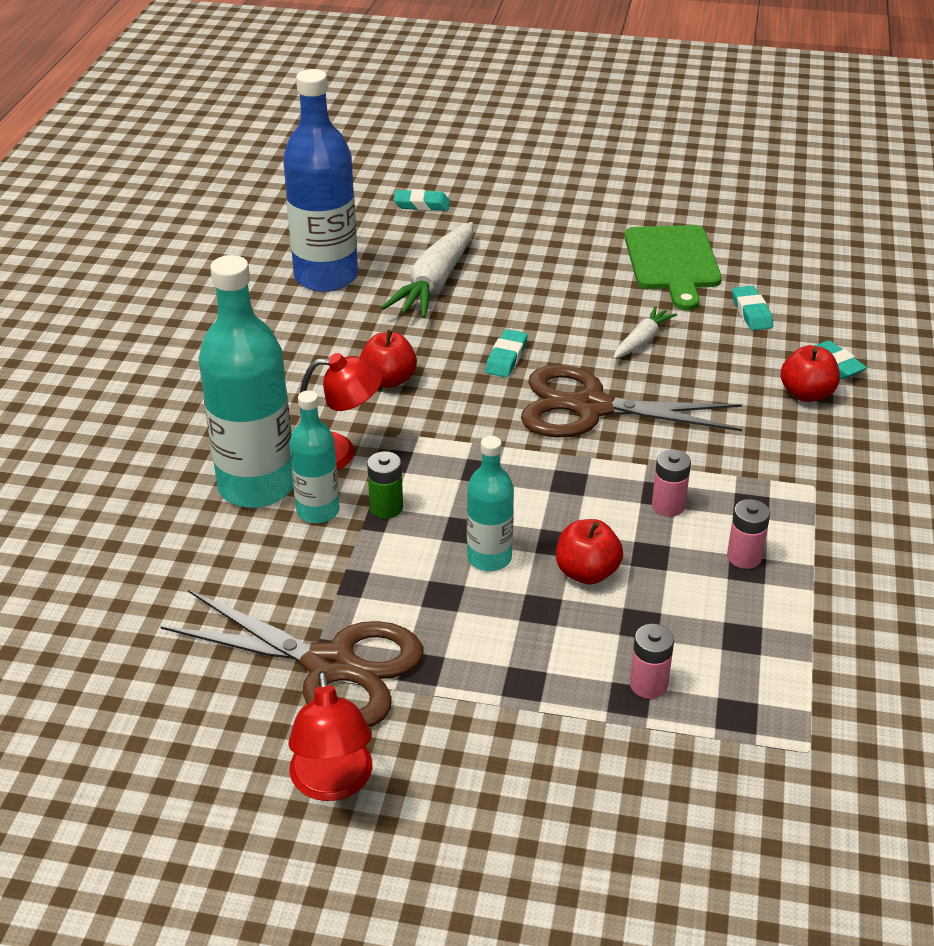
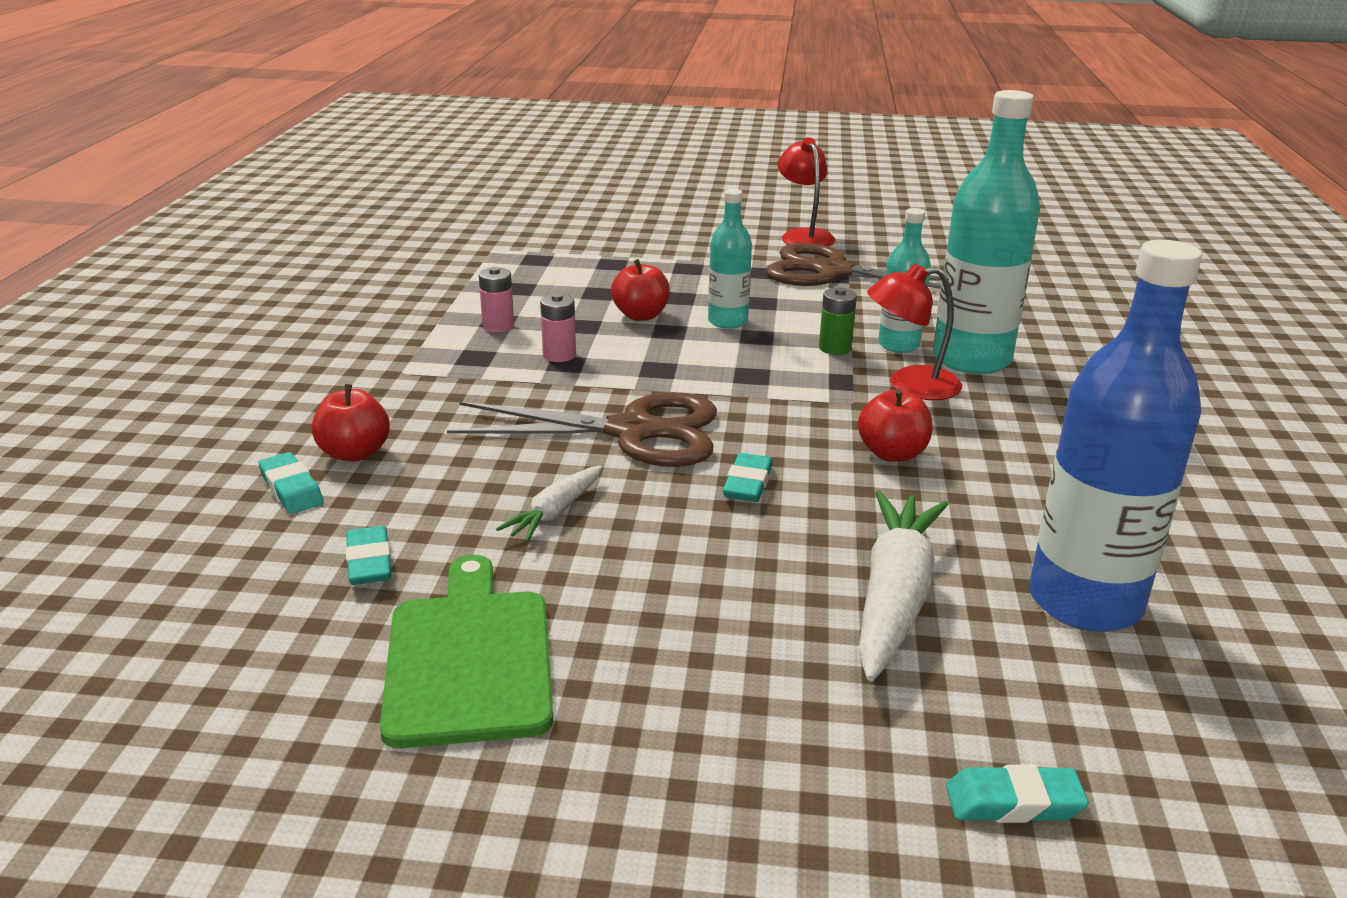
camera: 175 degrees right, 10 degrees down
pink battery [630,624,674,699] -> none

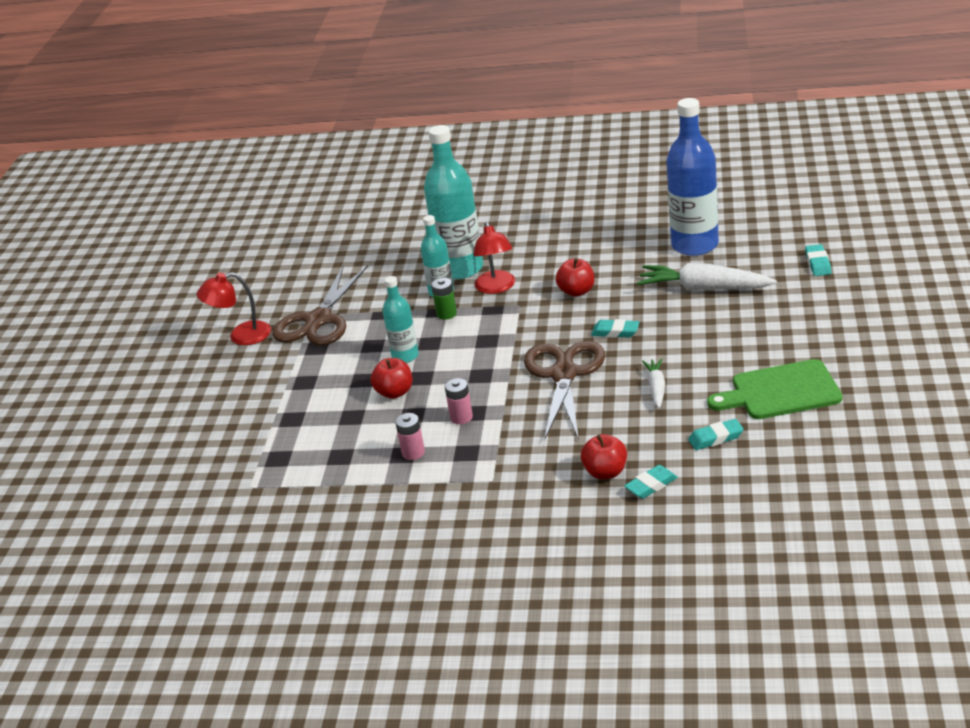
camera: 85 degrees left, 5 degrees up
white carrot [496,465,602,542] -> white carrot turned 120 degrees counterclockwise [642,358,665,408]

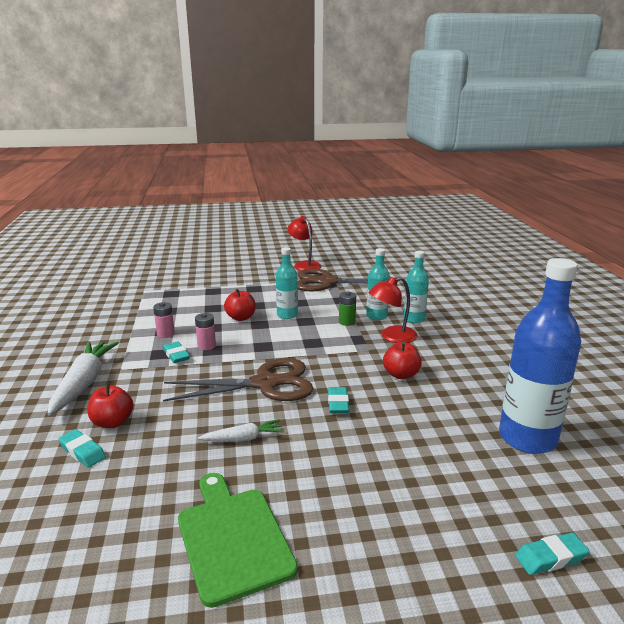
camera: 70 degrees right, 10 degrees down
turquoise bottle [424,125,483,279] -> turquoise bottle [404,250,429,323], size x0.55
white carrot [637,263,777,290] -> white carrot moved to [47,341,119,415]
turquoise eraser [688,419,744,450] -> turquoise eraser moved to [163,341,190,363]

